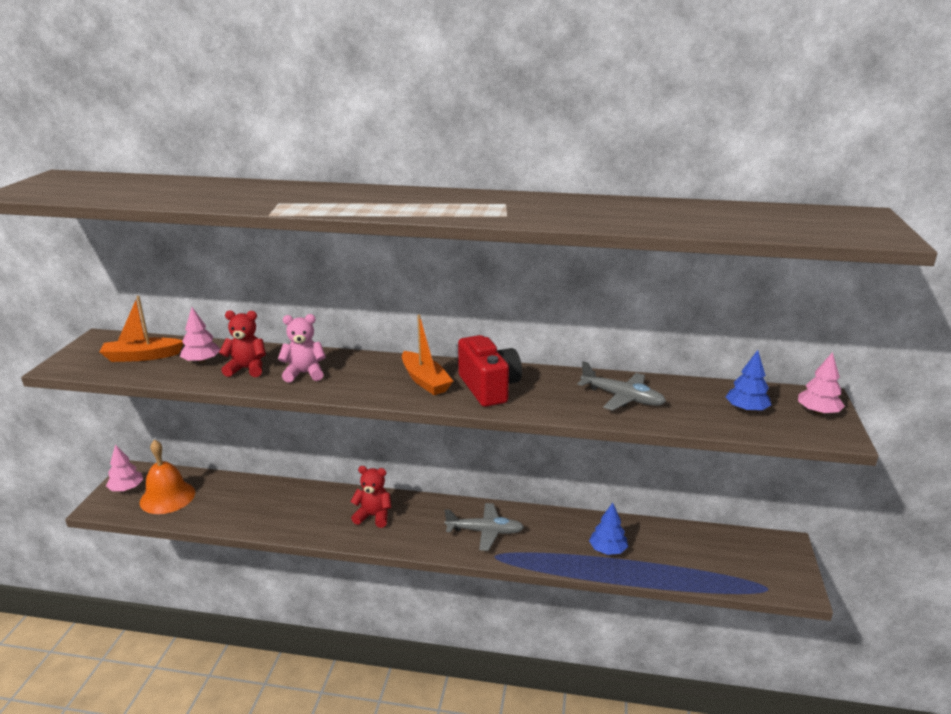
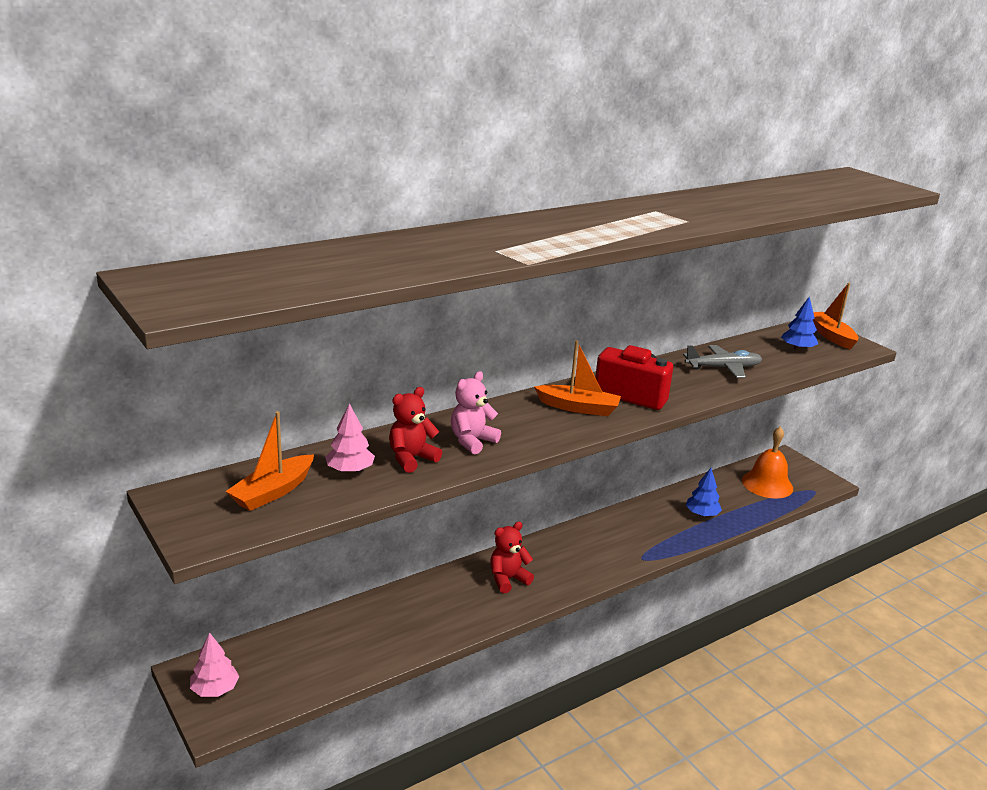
camera: 45 degrees left, 0 degrees up
orange bell [140,439,195,514] -> orange bell moved to [742,427,793,499]
grey plane [445,503,524,551] -> none
pink tree [798,352,845,415] -> orange boat [813,283,858,349]

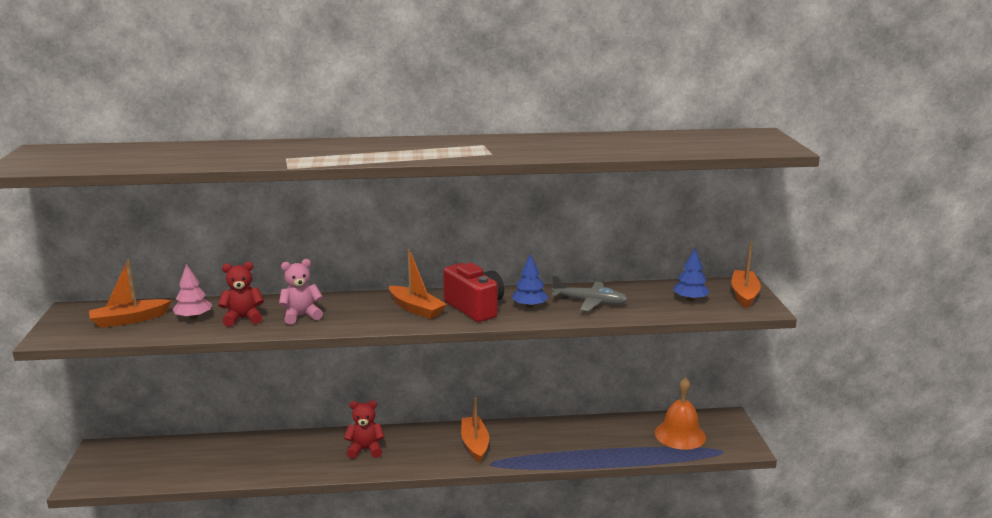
camera: 30 degrees right, 5 degrees down
pink tree [190,632,239,697] -> none
blue tree [686,468,722,517] -> blue tree moved to [512,254,548,308]
none -> orange boat [461,398,489,463]

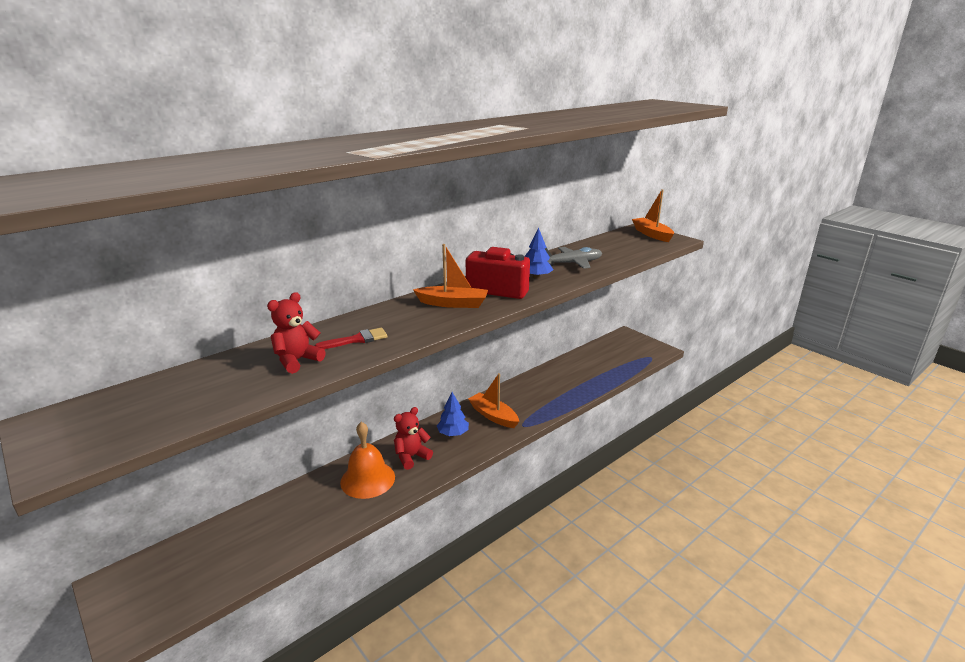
camera: 35 degrees left, 5 degrees up
orange boat [89,259,172,328] -> none
pink tree [173,264,212,319] -> none
pink teddy bear [279,259,323,324] -> red brush [315,328,388,349]
orange bell [655,377,706,450] -> orange bell moved to [340,422,395,499]
blue tree [673,248,710,301] -> blue tree moved to [437,392,469,436]

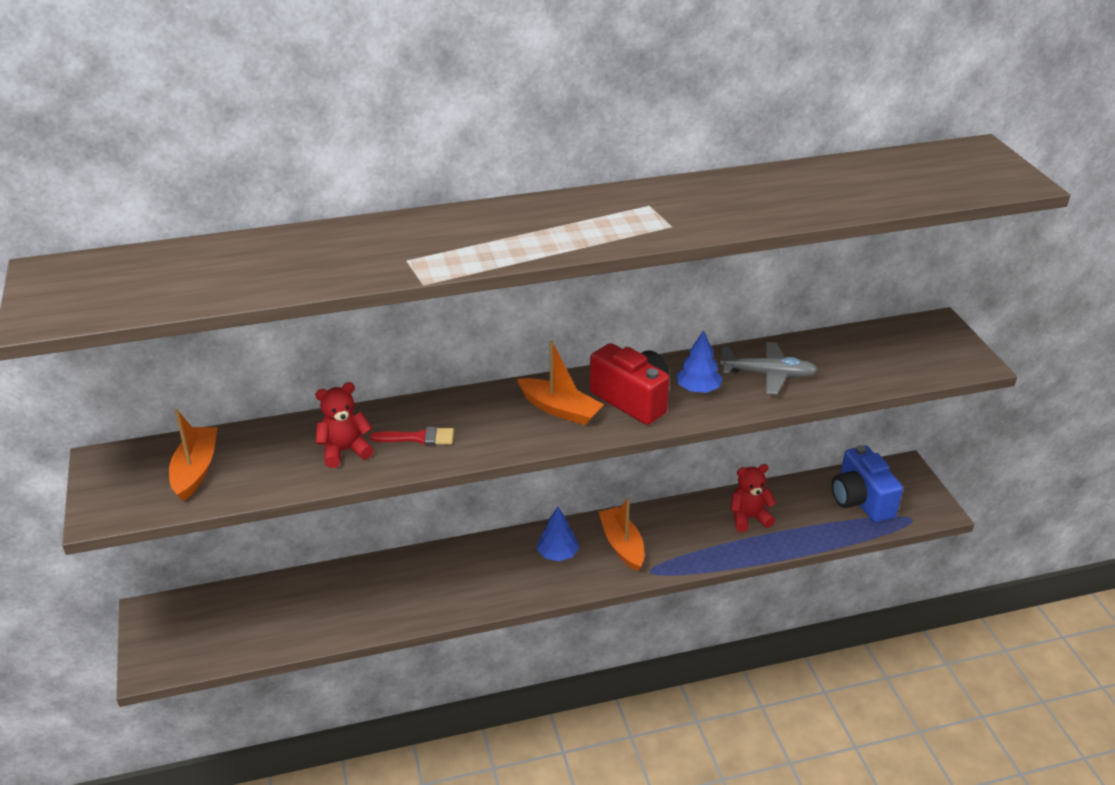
camera: 25 degrees right, 10 degrees up
orange bell [340,422,395,499] -> none
red teddy bear [394,407,433,470] -> red teddy bear moved to [731,464,776,532]
orange boat [632,189,674,242] -> orange boat moved to [169,409,218,501]
none -> blue camera [832,445,903,522]

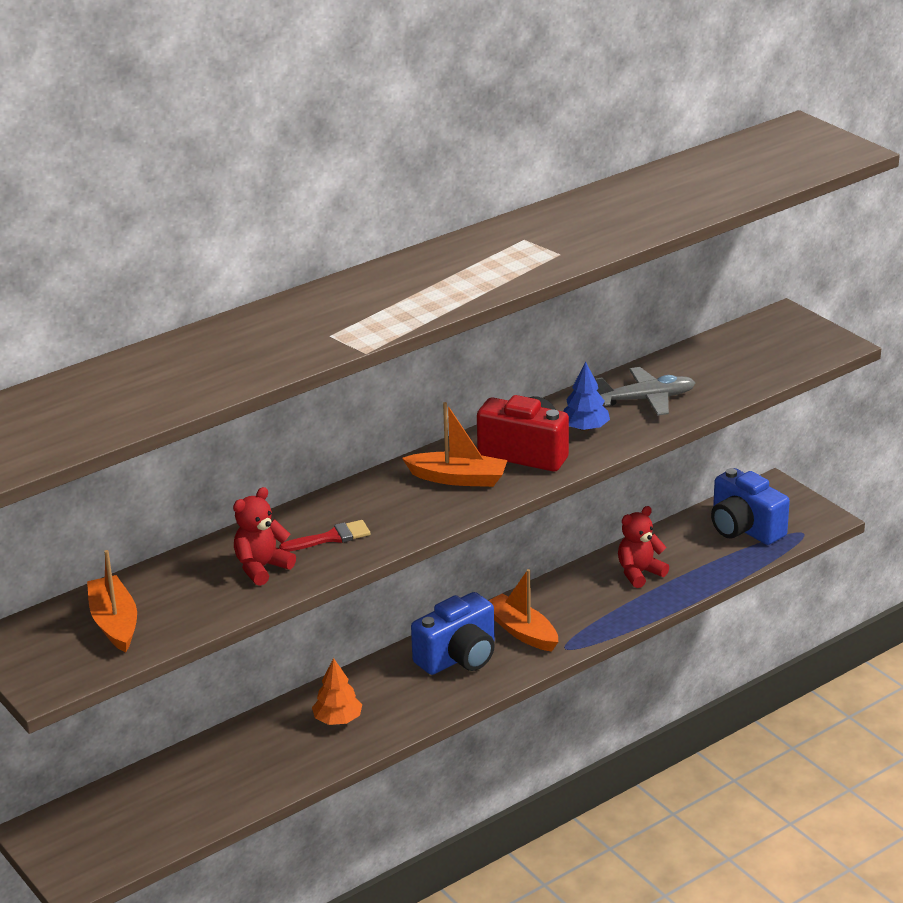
camera: 20 degrees left, 5 degrees down
blue tree [537,507,579,561] -> blue camera [411,592,495,675]
none -> orange tree [312,658,362,725]

